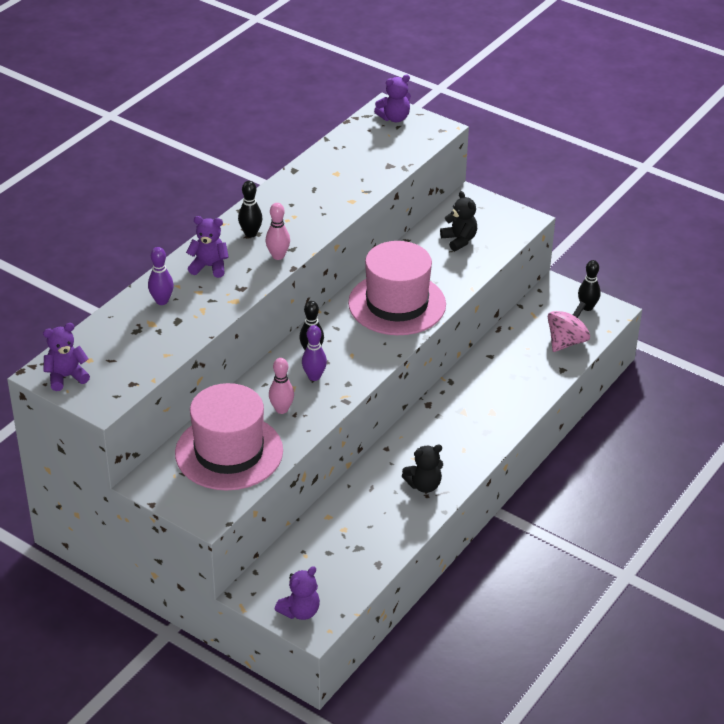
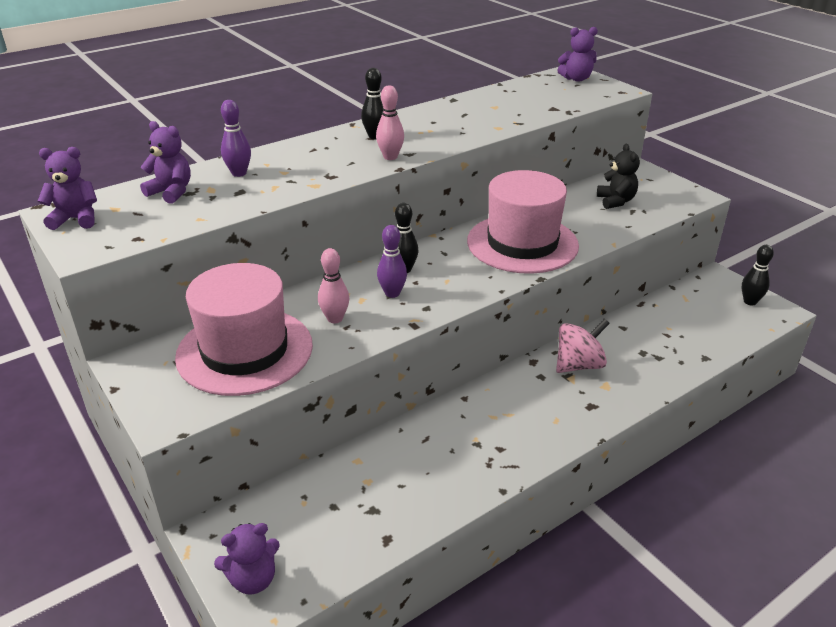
camera: 20 degrees right, 5 degrees down
purple teddy bear [186,216,229,278] -> purple teddy bear moved to [140,121,191,204]
black teddy bear [402,445,443,493] -> none
pink spinning top [548,301,590,352] -> pink spinning top moved to [556,318,610,373]

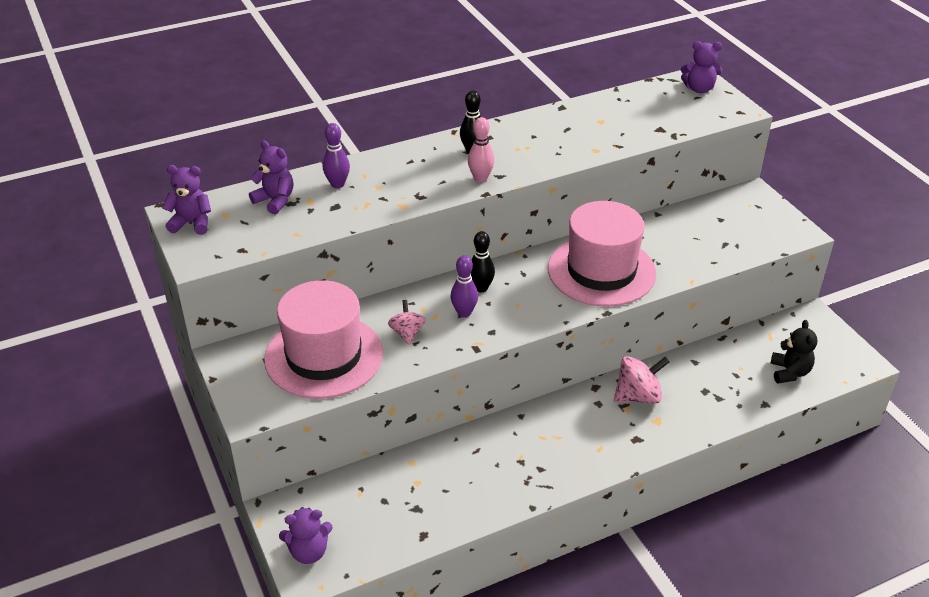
camera: 10 degrees right, 5 degrees up
pink bowling pin [318,248,349,323] -> pink spinning top [388,300,426,345]
black teddy bear [597,144,640,209] -> black teddy bear moved to [771,320,817,383]
black bowling pin [742,245,774,305] -> none

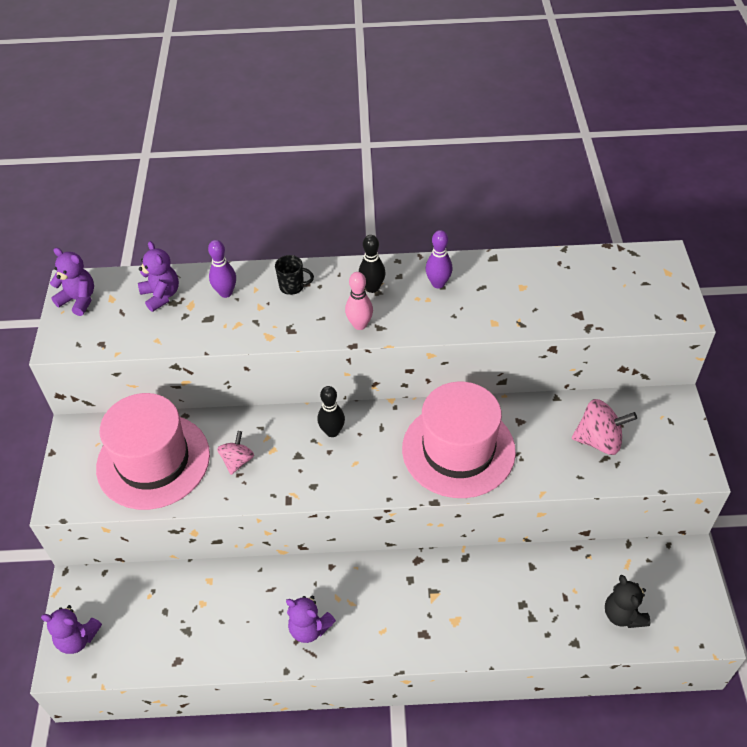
camera: 25 degrees right, 10 degrees up
purple bowling pin [451,256,478,317] -> purple bowling pin moved to [426,230,453,289]
pink spinning top [614,356,670,404] -> pink spinning top moved to [572,399,637,455]
purple teddy bear [681,41,722,93] -> purple teddy bear moved to [286,596,336,643]
black teddy bear [771,320,817,383] -> black teddy bear turned 135 degrees clockwise [605,575,650,628]
none -> black mug [275,255,314,295]

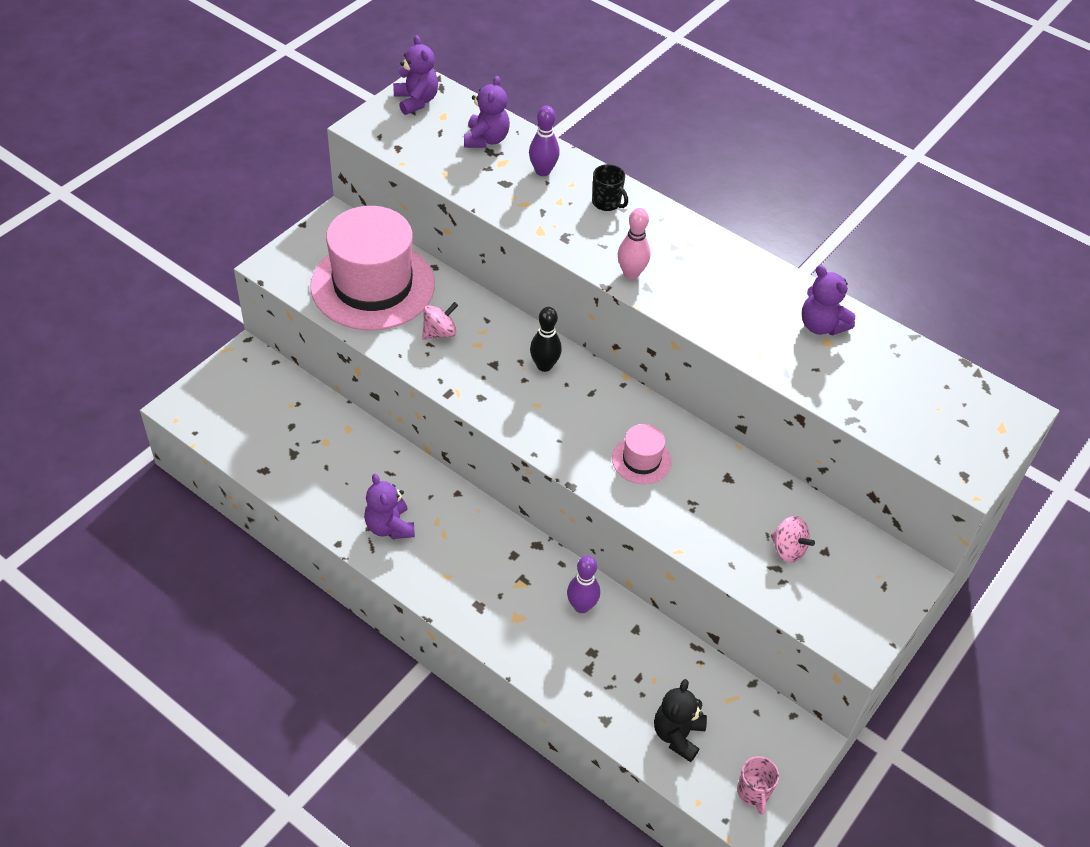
camera: 35 degrees right, 0 degrees up
purple teddy bear [41,605,102,654] -> purple teddy bear moved to [802,265,855,336]
black bowling pin [359,235,386,293] -> none
pink hat [402,381,516,498] -> pink hat [612,424,672,484], size x0.44
purple bowling pin [426,230,453,289] -> purple bowling pin moved to [567,556,600,613]
pink spinning top [572,399,637,455] -> pink spinning top [771,516,815,562], size x0.64
none -> pink mug [737,756,779,815]

